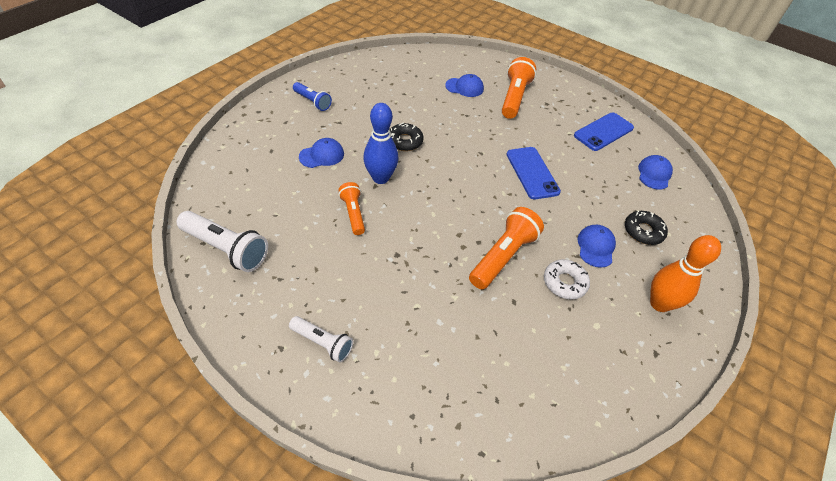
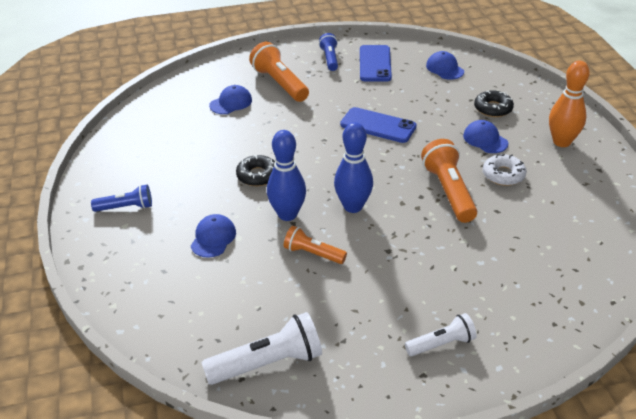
camera: 45 degrees left, 10 degrees down
none -> blue flashlight [319,33,338,71]
none -> blue bowling pin [334,122,373,213]

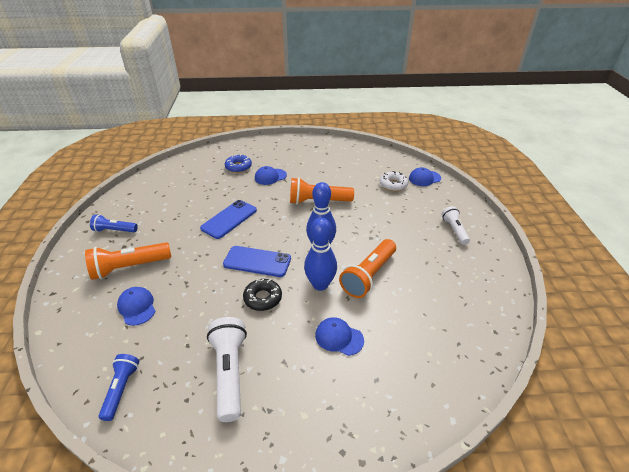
camera: 80 degrees left, 0 degrees up
blue flashlight [91,185,152,212] -> blue flashlight moved to [98,354,139,421]
white flashlight [201,312,322,385] -> white flashlight moved to [207,317,247,422]
orange flashlight [284,226,347,264] -> orange flashlight [339,239,396,298], size x1.63
blue phone [360,45,392,82] -> blue phone moved to [223,246,291,277]
blue cap [426,51,464,80] -> blue cap moved to [409,167,441,186]
black donut [474,90,514,117] -> blue donut [225,154,252,173]
white donut [483,154,527,186] -> white donut moved to [380,171,408,191]
orange bowling pin [549,61,590,147] -> none

